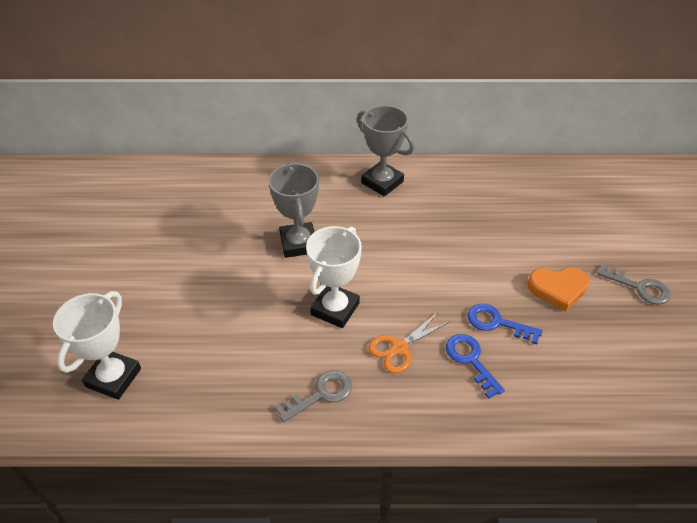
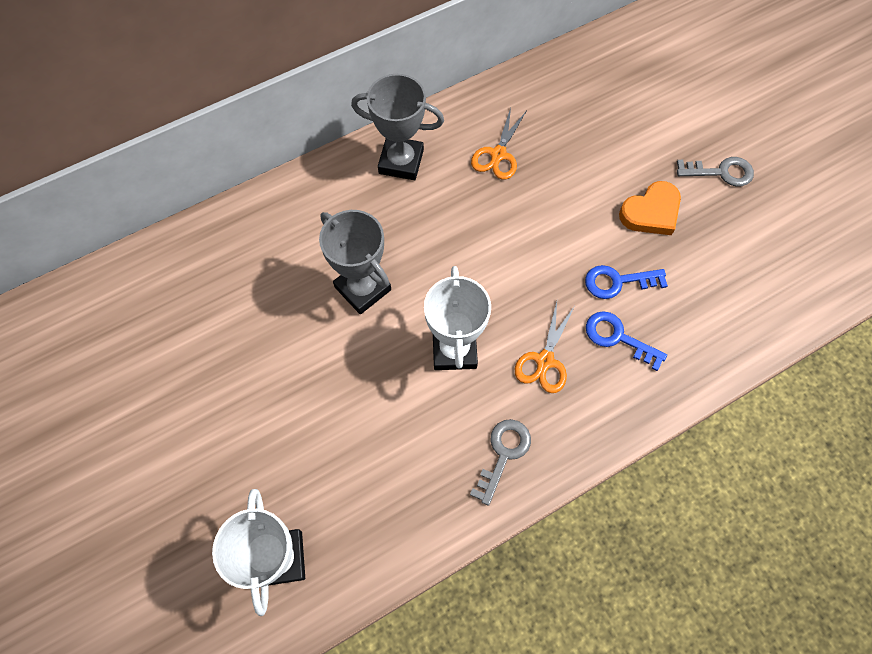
camera: 30 degrees left, 20 degrees up
none -> orange scissors [471,108,526,180]

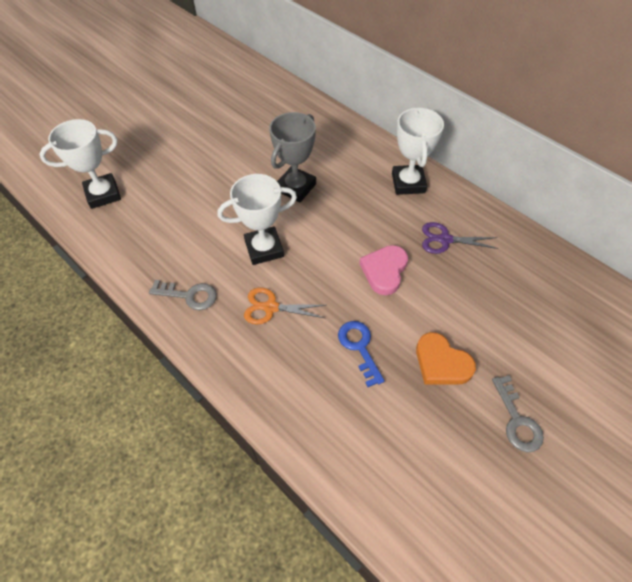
camera: 75 degrees right, 10 degrees down
grey trophy [351,74,444,180] -> white trophy [392,107,444,195]
orange scissors [471,108,526,180] -> purple scissors [422,222,499,254]
blue key [586,311,667,371] -> none
none -> pink heart [359,245,408,295]

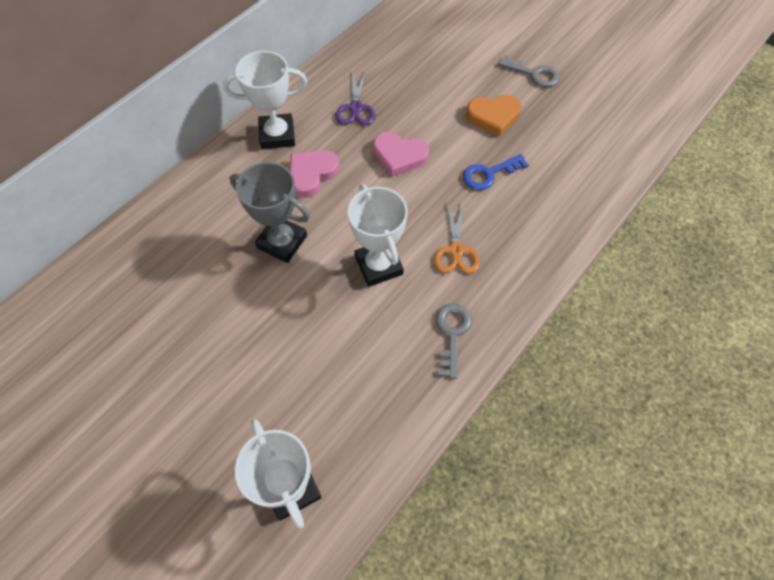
camera: 95 degrees left, 5 degrees up
orange heart [416,332,476,385] -> orange heart turned 45 degrees clockwise [466,95,521,136]
grey key [492,375,544,452] -> grey key turned 45 degrees clockwise [498,54,559,87]
none -> pink heart [290,150,339,198]

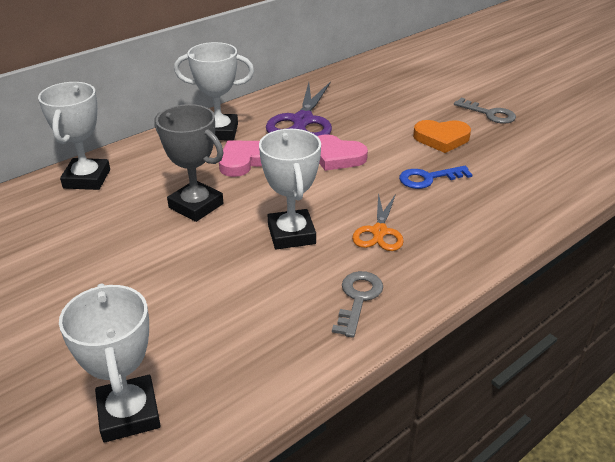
camera: 10 degrees right, 25 degrees down
purple scissors [335,71,375,125] -> purple scissors [266,82,332,136], size x1.63
none -> white trophy [38,82,110,190]

